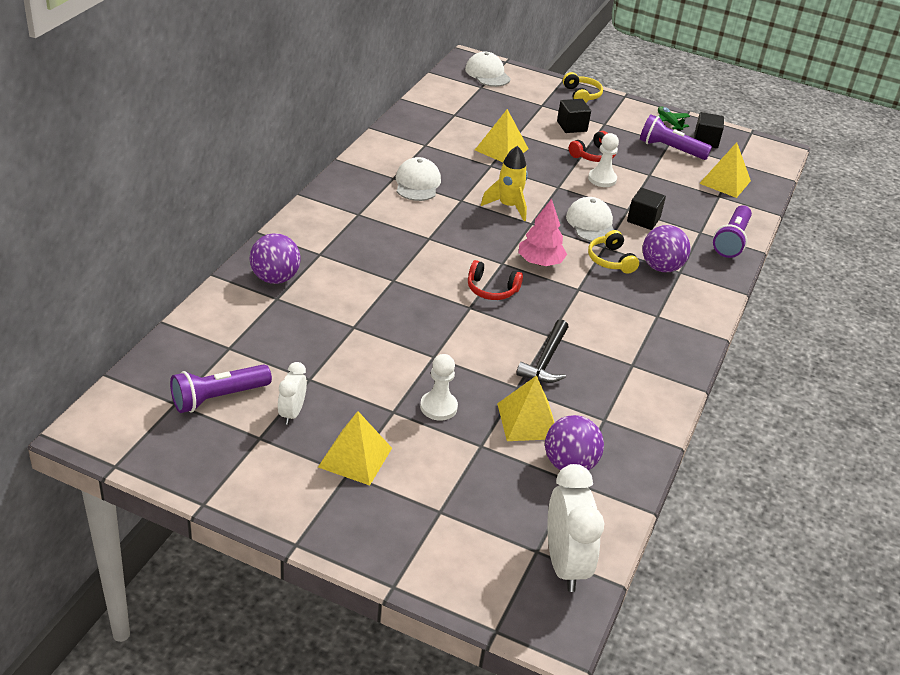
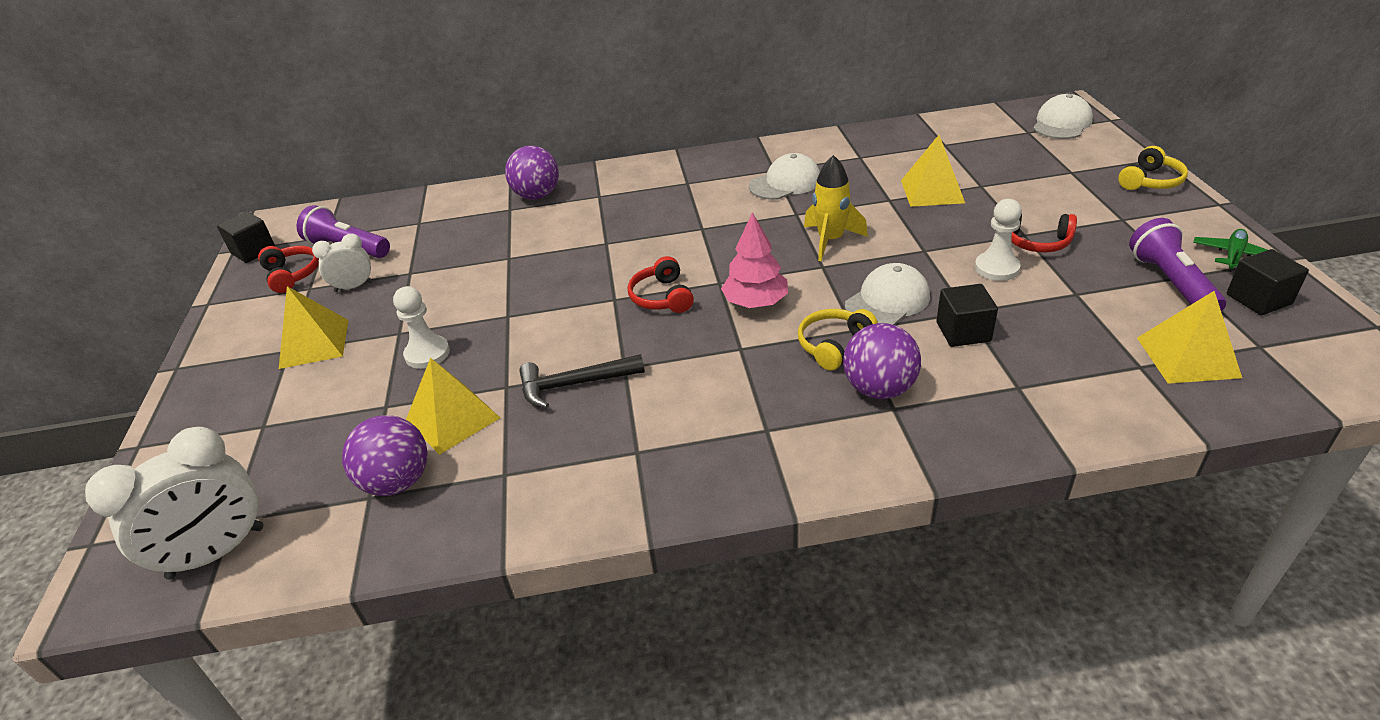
camera: 65 degrees right, 0 degrees up
black cube [557,99,591,133] -> black cube moved to [217,211,276,263]
purple flashlight [713,205,752,258] -> none
none -> red headphones [258,246,319,293]

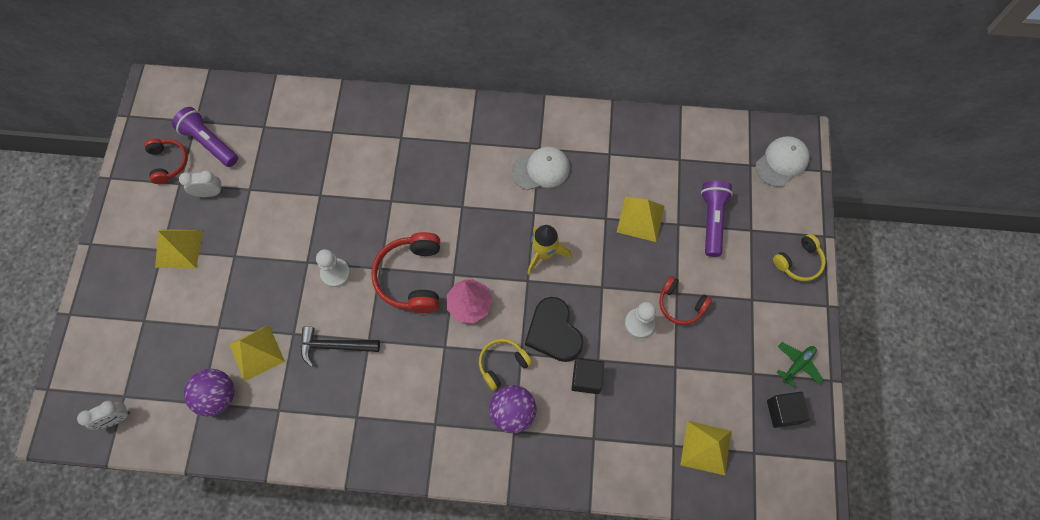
camera: 10 degrees right, 30 degrees up
white clock [85,427,264,580] -> white clock [77,401,130,430], size x0.56
black cube [217,211,276,263] -> none
white pawn [393,286,450,369] -> white pawn moved to [316,249,350,287]
purple ball [505,146,559,199] -> none
red headphones [628,256,694,313] -> red headphones [371,232,440,313], size x1.64
white cap [845,263,930,325] -> black heart [525,297,583,362]
purple flashlight [1129,218,1226,312] -> purple flashlight moved to [701,181,733,257]

